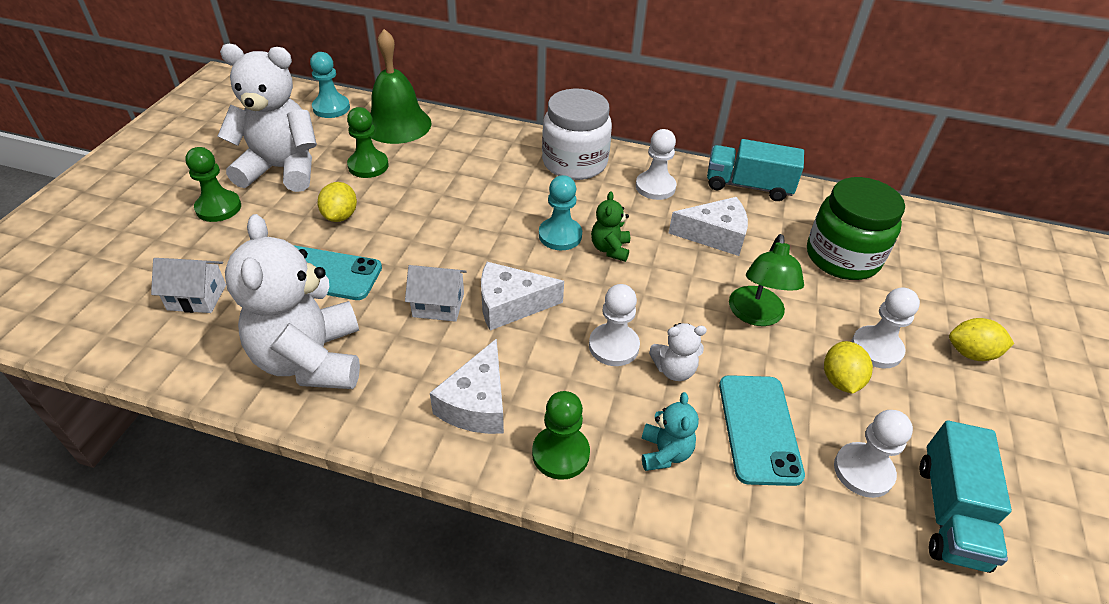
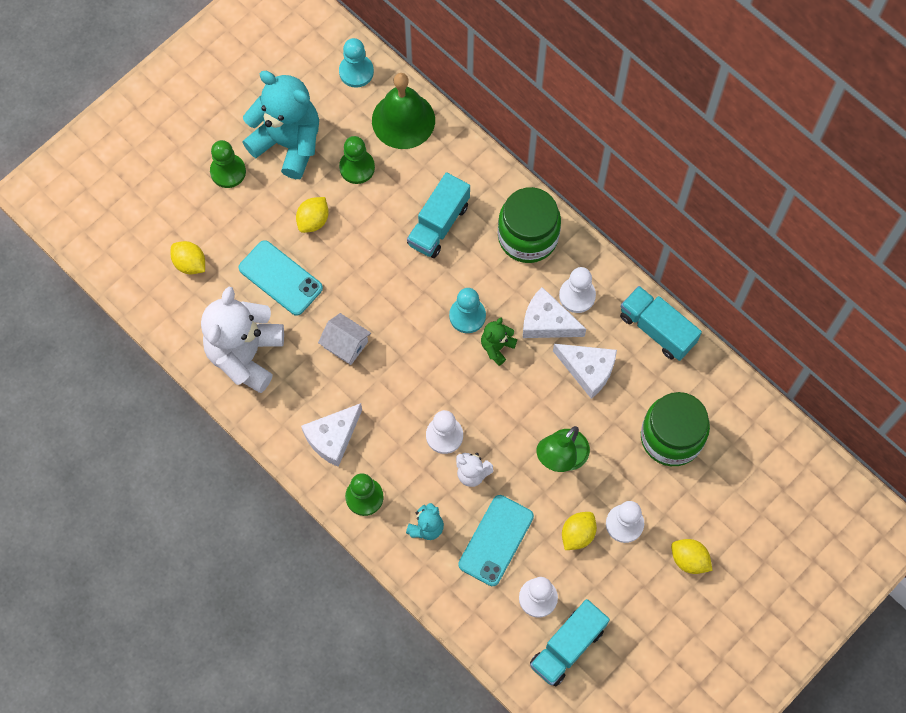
camera: 30 degrees right, 25 degrees up
white house [151,258,226,313] -> yellow lemon [171,241,205,274]
white teddy bear [217,44,317,192] -> turquoise teddy bear [242,71,319,179]
white cheese [481,262,564,331] -> white cheese moved to [523,287,586,338]
white jar [542,88,612,180] -> green jar [498,187,561,263]
none -> turquoise truck [407,172,470,258]

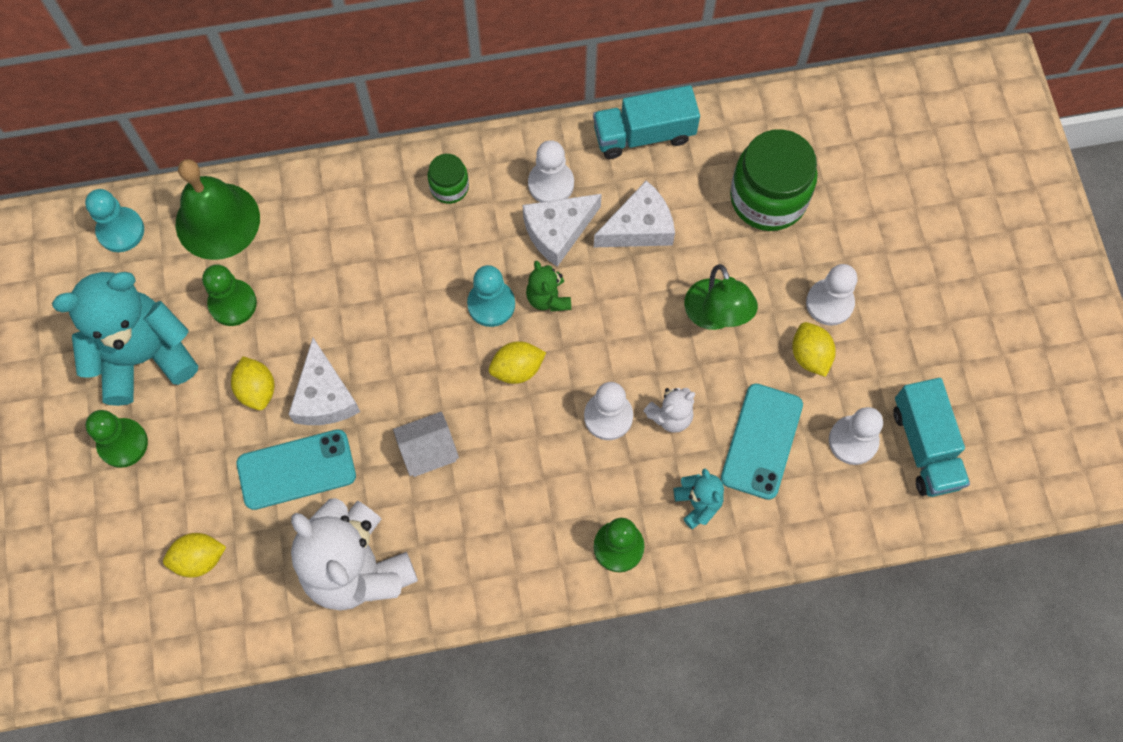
camera: 55 degrees left, 0 degrees up
white cheese [301,403,362,467] -> white cheese moved to [289,338,360,425]
turquoise truck [407,172,470,258] -> none
turquoise phone [458,495,534,586] -> turquoise phone turned 45 degrees clockwise [721,383,803,500]
green jar [498,187,561,263] -> green jar [428,154,469,204], size x0.50
yellow lemon [671,539,713,574] -> yellow lemon moved to [489,341,546,384]

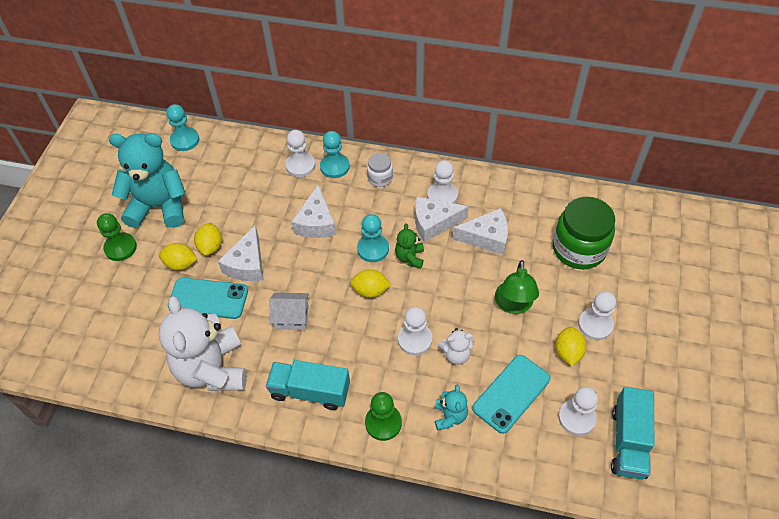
camera: 25 degrees right, 15 degrees down
yellow lemon [163,533,226,577] -> yellow lemon moved to [159,243,197,270]
green bell [176,159,260,260] -> none
green pawn [202,264,257,326] -> none
green jar [428,154,469,204] -> white jar [367,153,393,187]
turquoise truck [593,85,700,159] -> turquoise truck moved to [266,360,350,410]
none -> white pawn [285,130,315,177]
none -> white cheese [291,185,336,238]
none -> turquoise pawn [320,131,350,178]

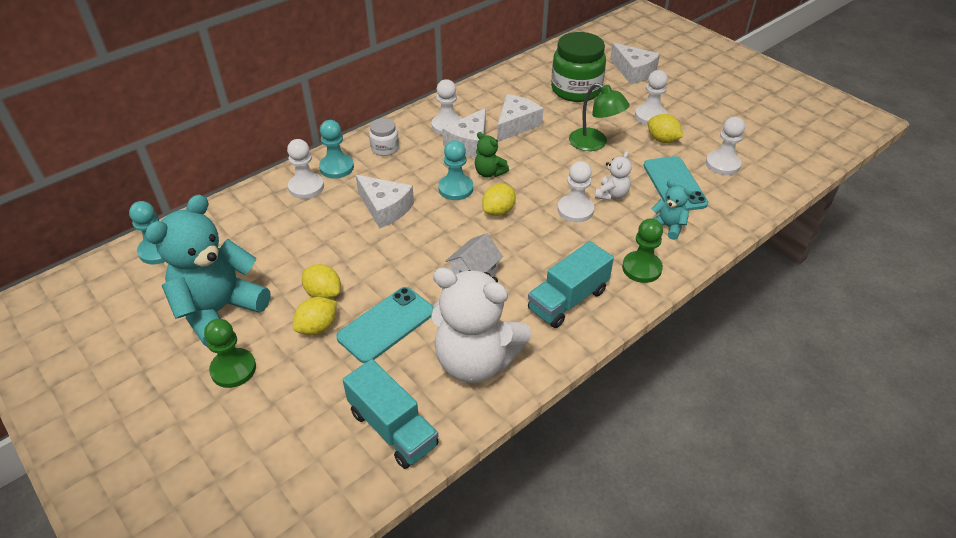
camera: 55 degrees left, 10 degrees down
white cheese [218,225,263,281] -> white cheese moved to [610,43,660,84]
turquoise truck [611,387,654,480] -> turquoise truck moved to [343,359,439,469]

